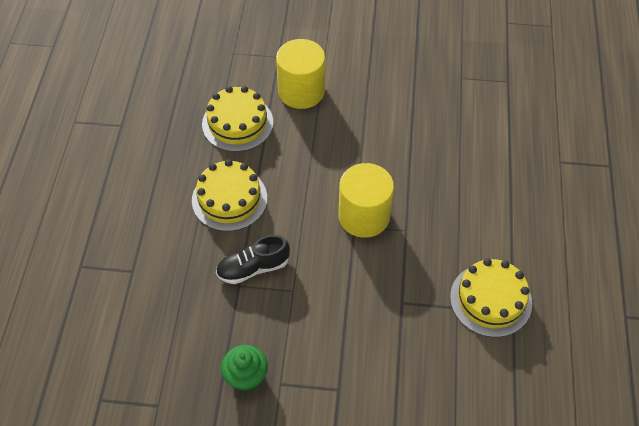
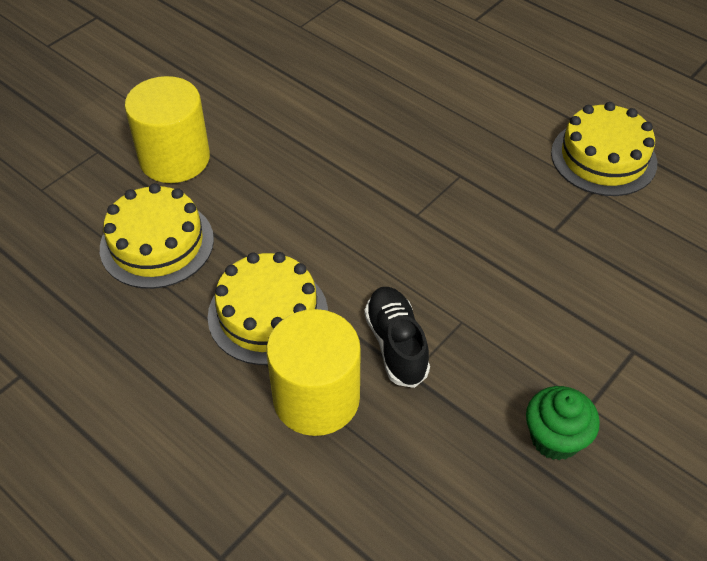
camera: 55 degrees left, 5 degrees down
black shoe [216,235,290,284] -> black shoe turned 150 degrees clockwise [364,287,430,388]
yellow cylinder [338,163,394,238] -> yellow cylinder moved to [266,309,361,436]

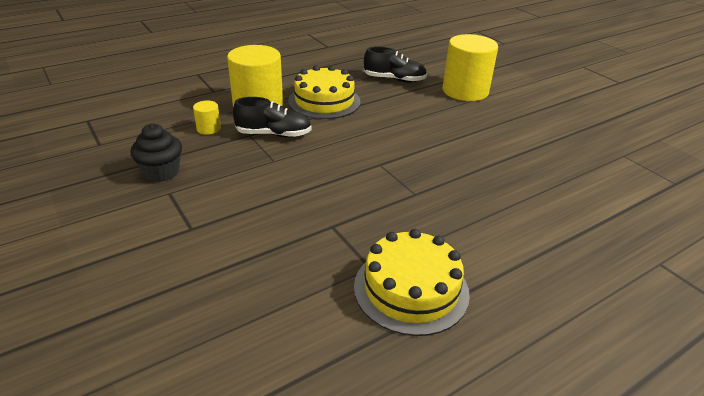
camera: 105 degrees right, 15 degrees down
yellow cake [100,183,214,289] -> black shoe [364,46,427,82]
green cupcake [526,386,600,461] -> black cupcake [130,124,182,182]
none -> yellow cylinder [193,101,221,135]

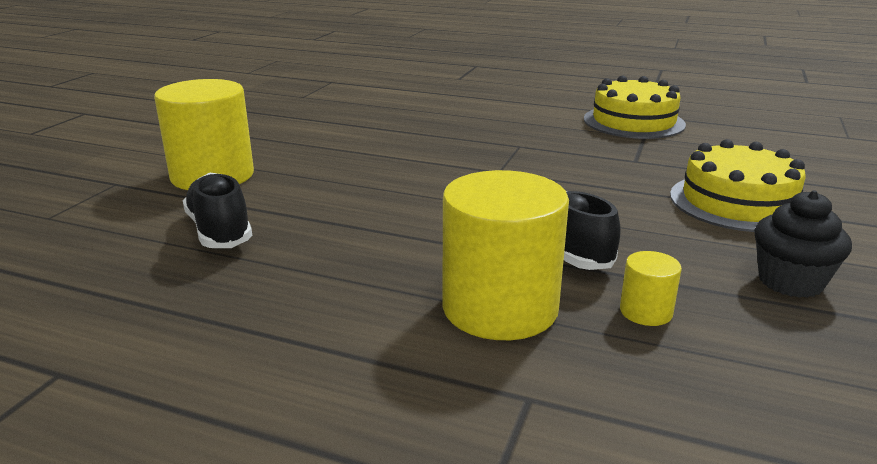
camera: 125 degrees left, 10 degrees down
yellow cake [288,65,361,119] -> yellow cake moved to [670,139,806,232]

